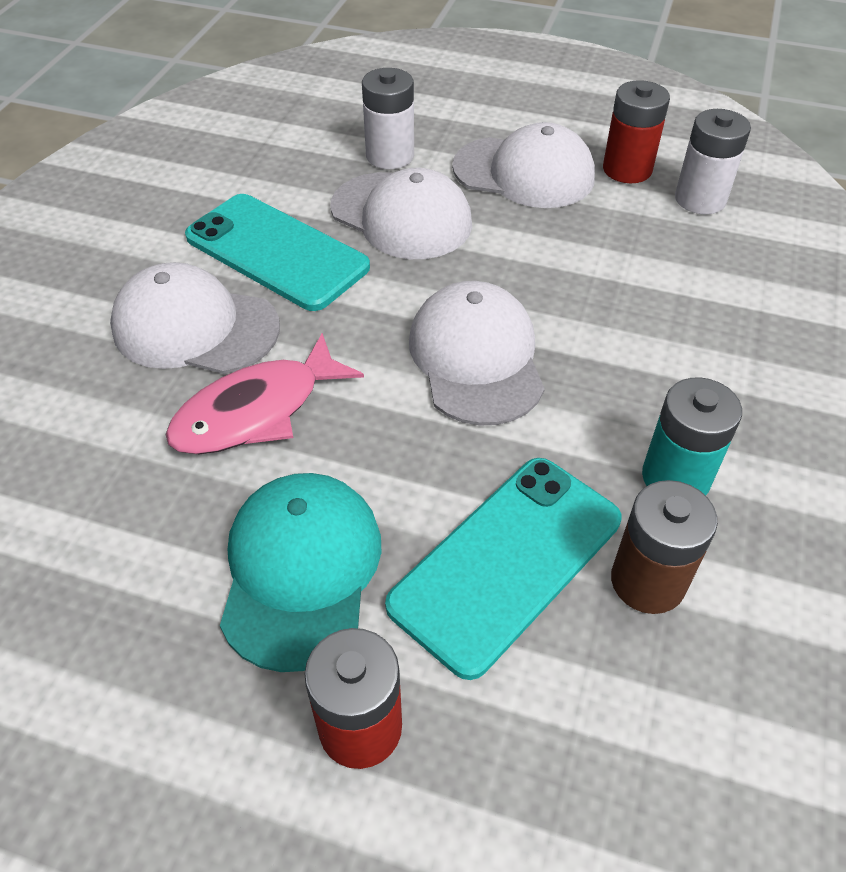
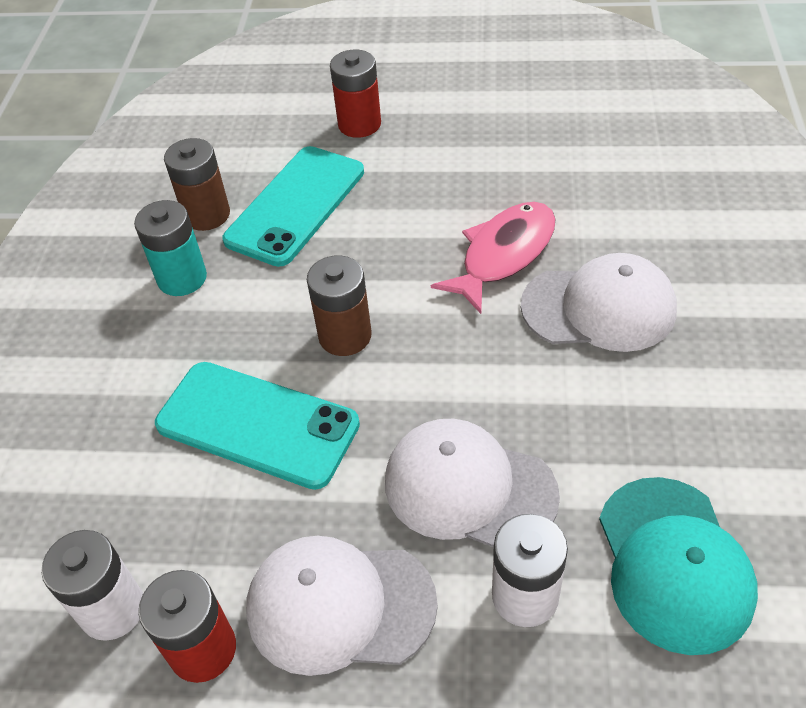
camera: 170 degrees right, 0 degrees up
turquoise phone [185,194,370,311] -> turquoise phone moved to [155,362,360,490]
turquoise cap [220,473,381,672] -> turquoise cap moved to [599,477,758,655]
white cap [409,281,545,426] -> brown battery [307,255,372,356]

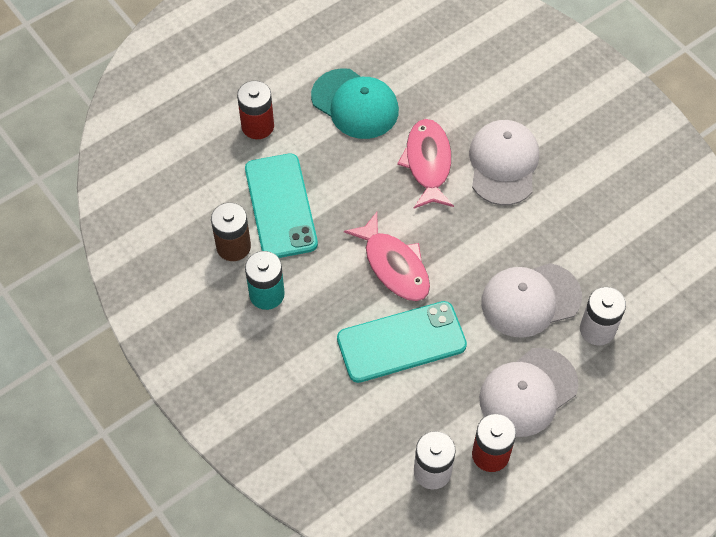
camera: 45 degrees left, 10 degrees up
brown battery [307,255,372,356] -> pink fish [344,212,430,301]
white cap [521,253,677,352] -> white cap turned 45 degrees counterclockwise [469,120,539,205]
turquoise cap [599,477,758,655] -> turquoise cap moved to [311,68,399,139]

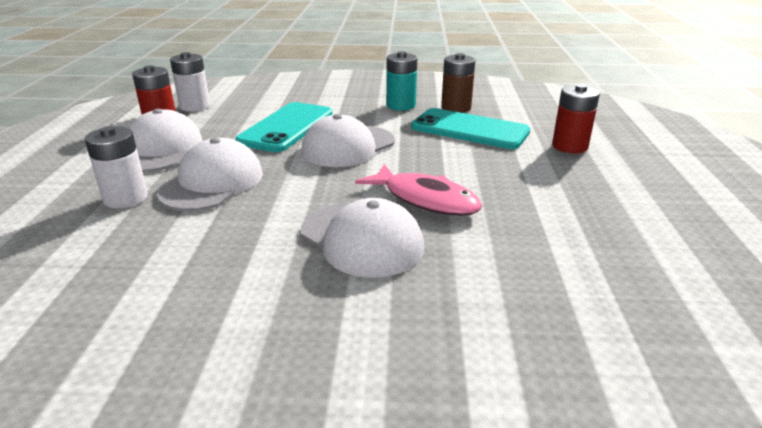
camera: 130 degrees right, 30 degrees down
turquoise cap [311,68,399,139] -> none
pink fish [344,212,430,301] -> white cap [301,114,395,167]

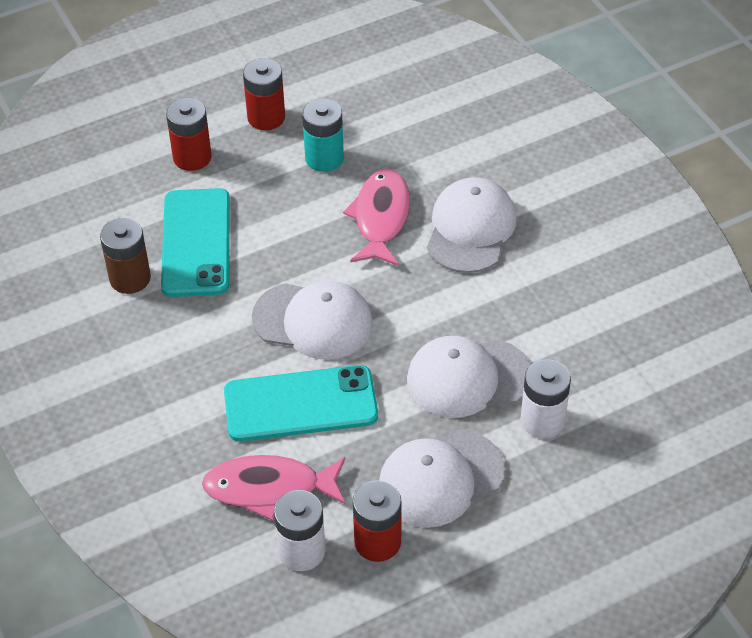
camera: 120 degrees left, 20 degrees up
turquoise battery [386,51,417,111] -> turquoise battery moved to [302,99,344,172]
none -> pink fish [202,455,346,521]
none -> red battery [243,58,285,130]

